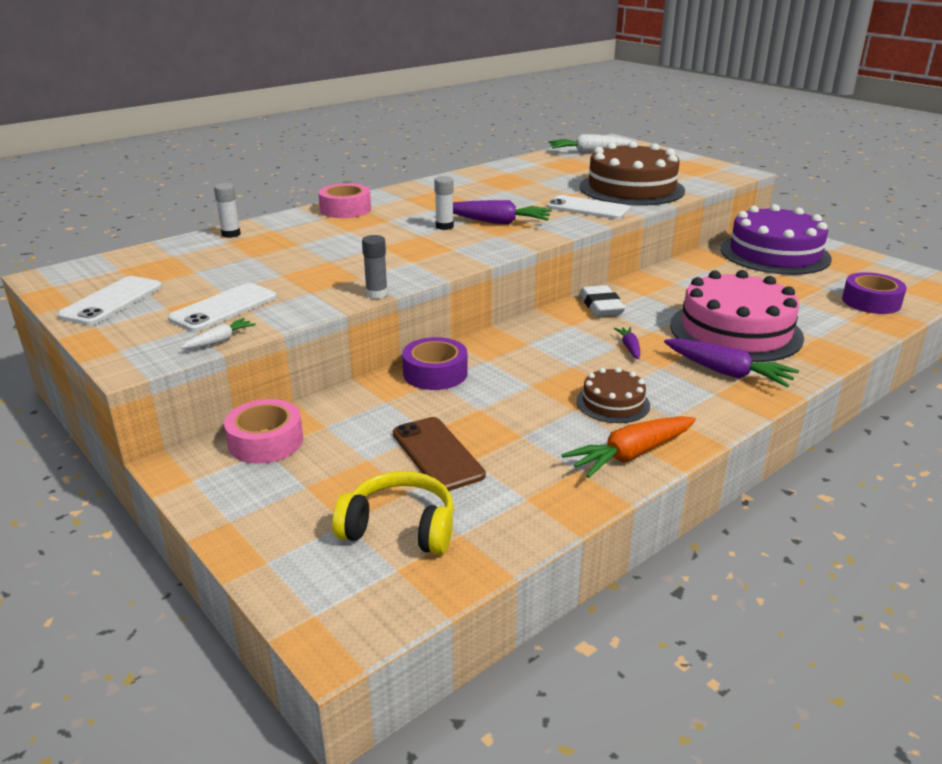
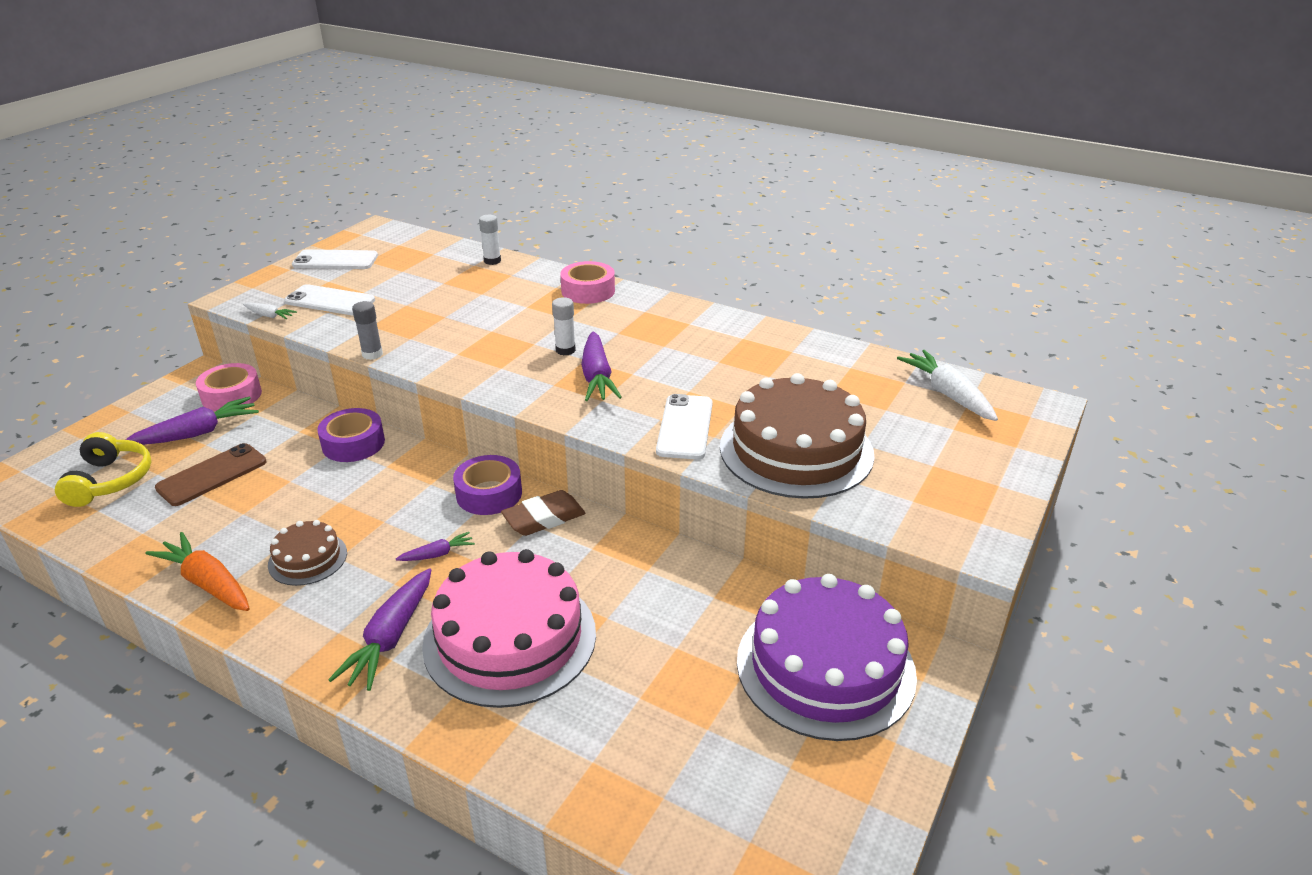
camera: 70 degrees right, 5 degrees up
white eraser [580,285,625,316] -> brown eraser [501,490,586,536]
purple tape [842,272,907,314] -> purple tape moved to [453,455,522,515]
none -> purple carrot [125,396,259,445]

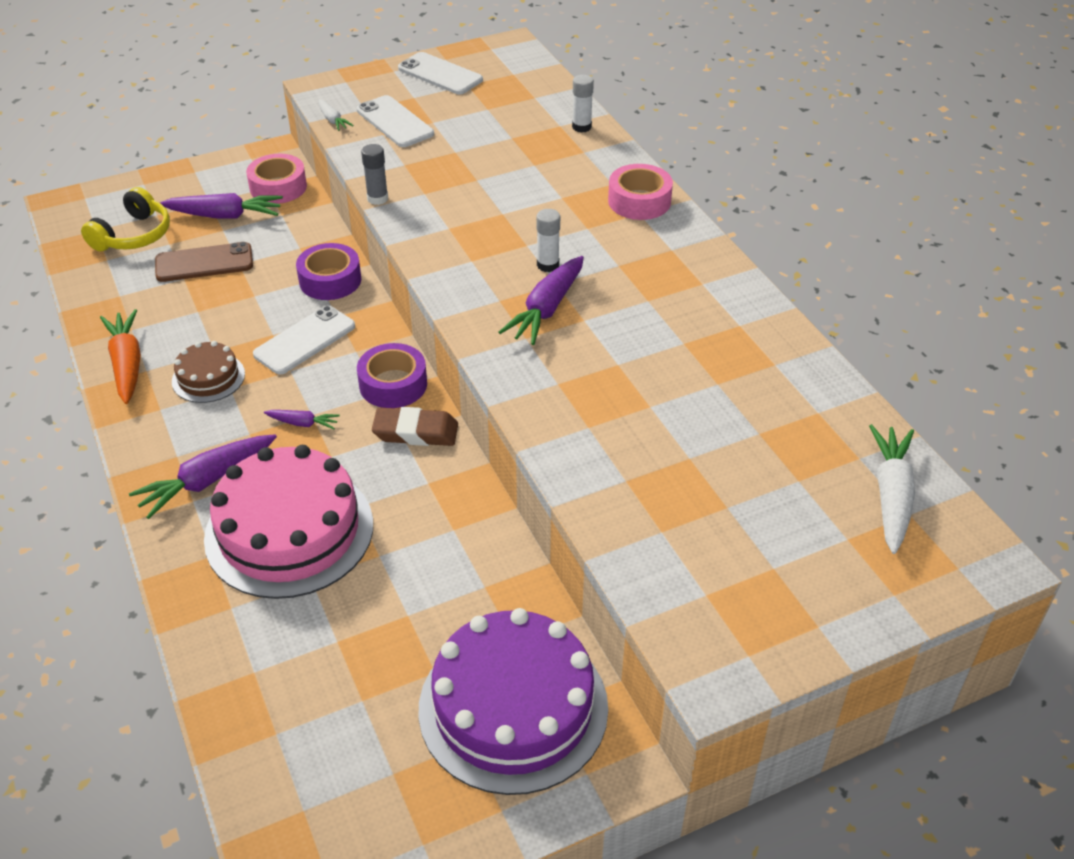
camera: 35 degrees right, 10 degrees up
white phone [656,394,713,460] -> white phone moved to [253,306,355,375]
brown cake [720,373,874,499] -> none

